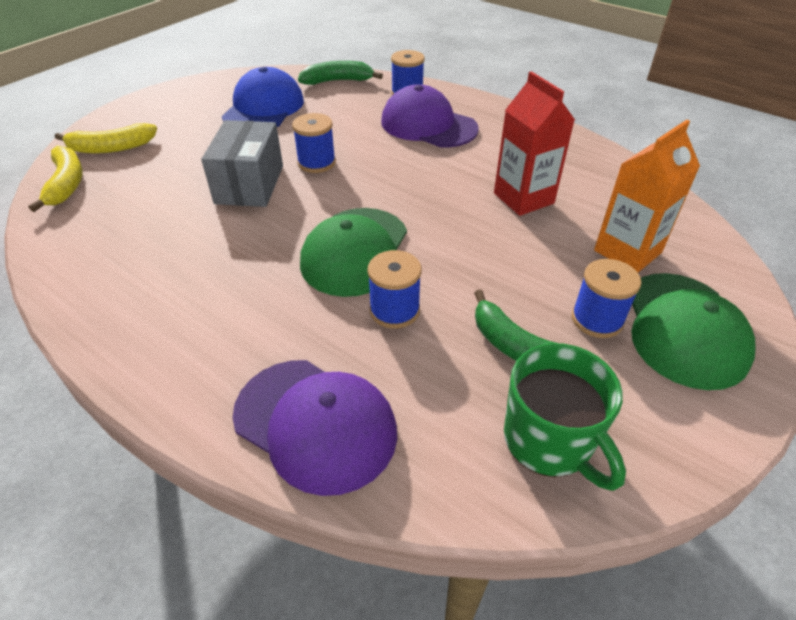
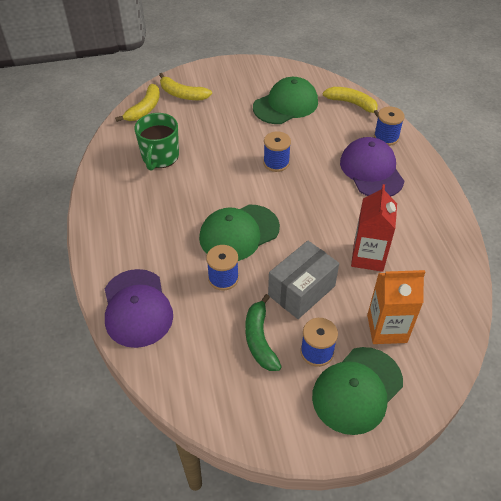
camera: 40 degrees right, 5 degrees up
grey box [201,120,283,207] -> grey box moved to [268,241,339,319]
blue cap [222,67,304,127] -> green cap [253,77,318,124]
green banana [298,61,383,85] -> yellow banana [323,87,378,117]
green mug [504,343,626,491] -> green mug moved to [134,113,179,171]

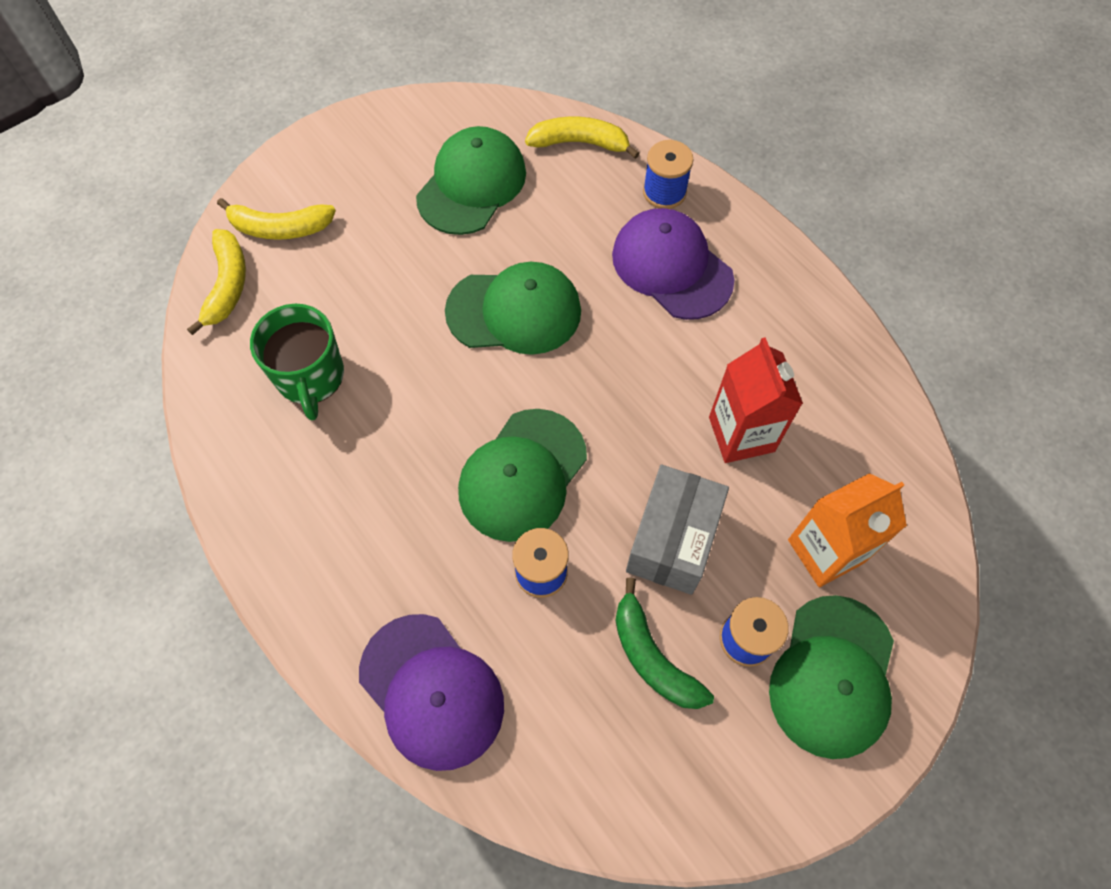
camera: 25 degrees left, 15 degrees up
blue spool [263,131,291,172] -> green cap [445,262,581,355]

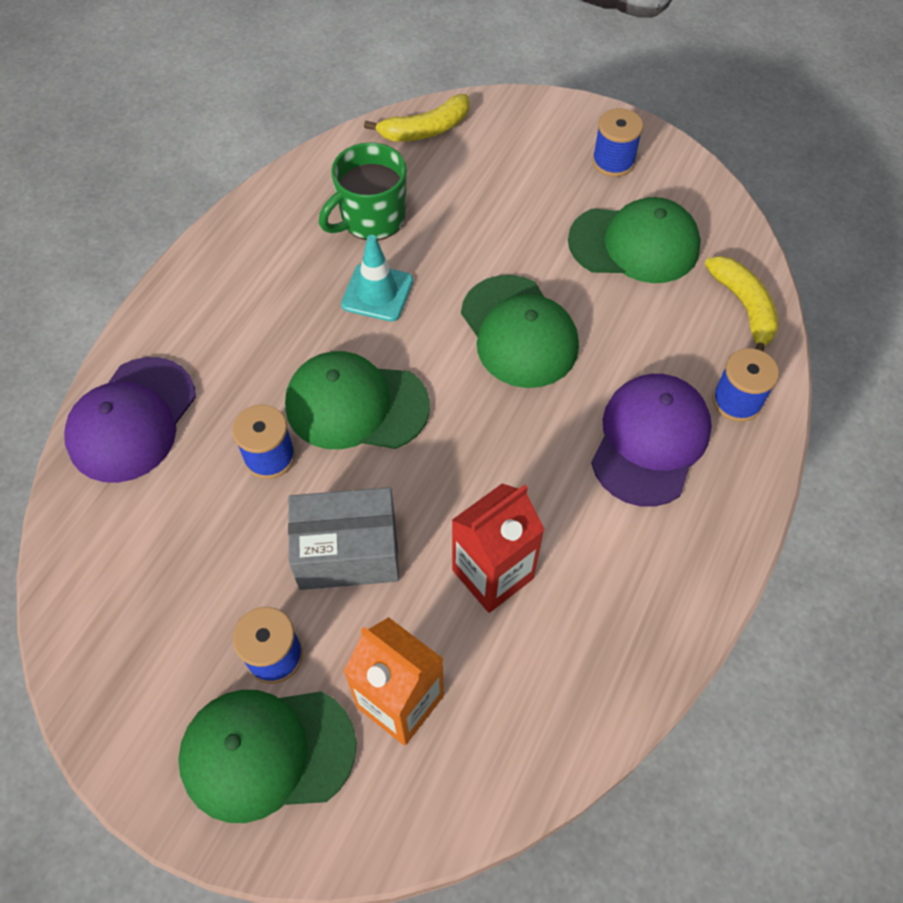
camera: 65 degrees right, 5 degrees down
yellow banana [217,198,336,240] -> none
green banana [615,578,714,709] -> none
none -> turquoise traffic cone [341,235,413,321]
none -> blue spool [592,108,643,177]

